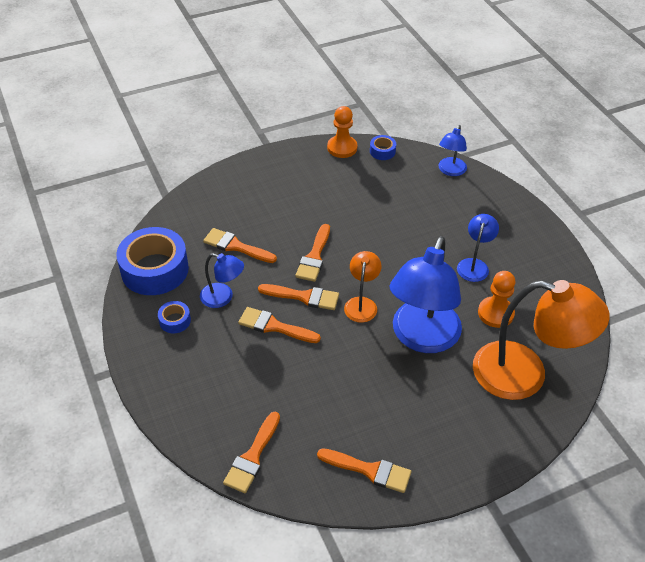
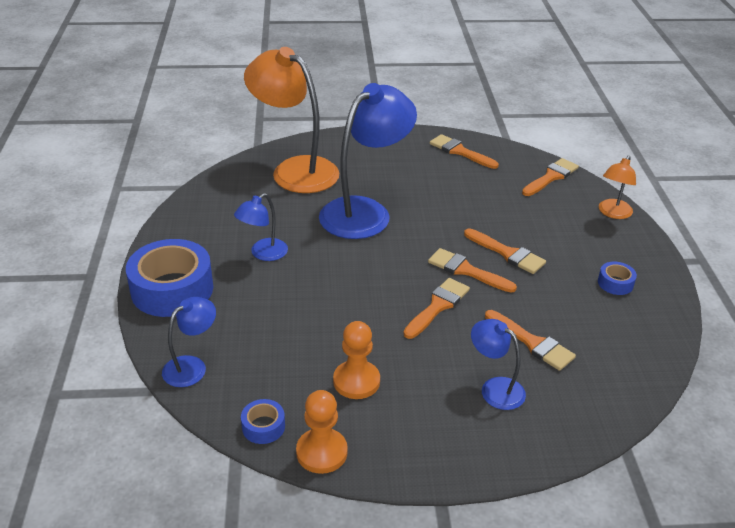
camera: 160 degrees left, 10 degrees down
blue tape [116,227,189,295] -> blue tape moved to [126,239,213,317]
blue lamp [200,253,244,308] -> blue lamp moved to [471,319,526,410]
orange lamp [344,251,381,323] -> orange lamp moved to [599,155,636,219]
orange pawn [478,271,516,328] -> orange pawn moved to [333,321,380,399]

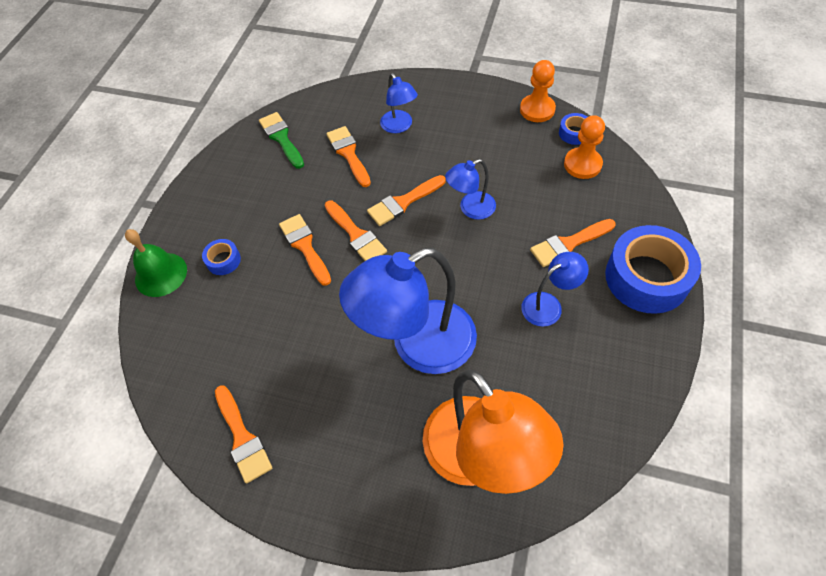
camera: 155 degrees left, 20 degrees up
blue lamp [162,297,216,387] -> blue lamp moved to [445,159,496,220]
orange pawn [333,321,380,399] -> orange pawn moved to [564,115,605,179]
orange brush [522,158,579,196] -> orange brush moved to [530,219,616,267]
blue tape [598,261,637,295] -> blue tape moved to [202,239,241,275]
orange lamp [599,155,636,219] -> green bell [125,229,187,297]
none -> green brush [259,112,304,169]

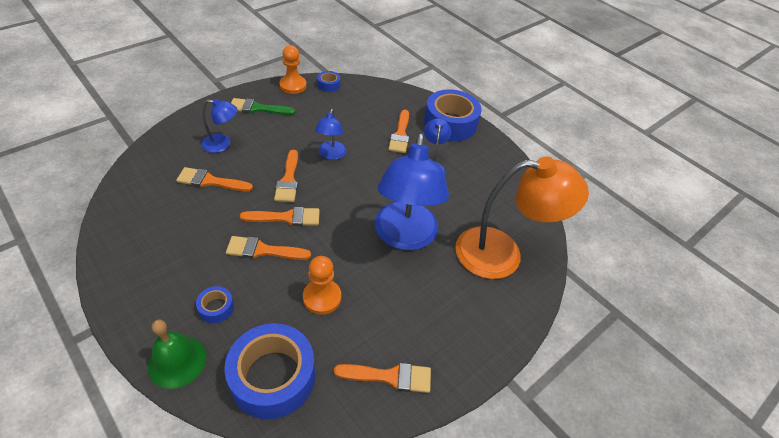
camera: 65 degrees left, 10 degrees down
green brush [259,112,304,169] -> green brush moved to [231,98,295,115]
orange pawn [564,115,605,179] -> orange pawn moved to [303,256,341,315]
none -> blue tape [224,323,315,419]

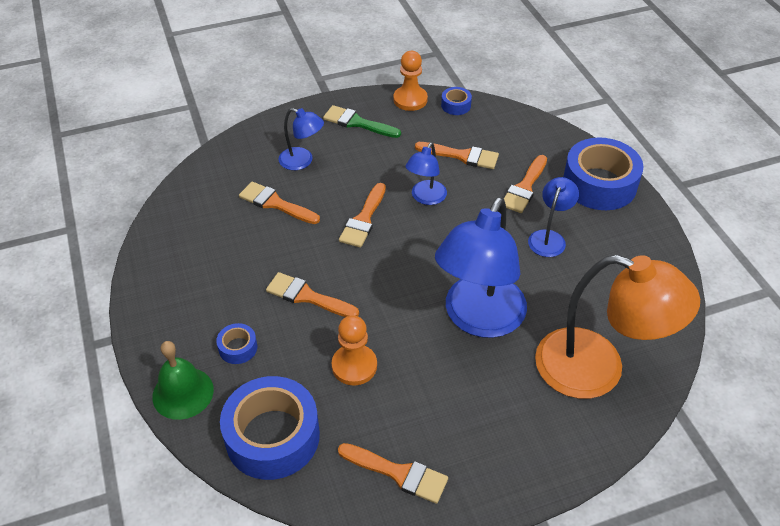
camera: 25 degrees right, 0 degrees up
orange brush [240,207,320,226] -> orange brush moved to [415,142,499,169]

